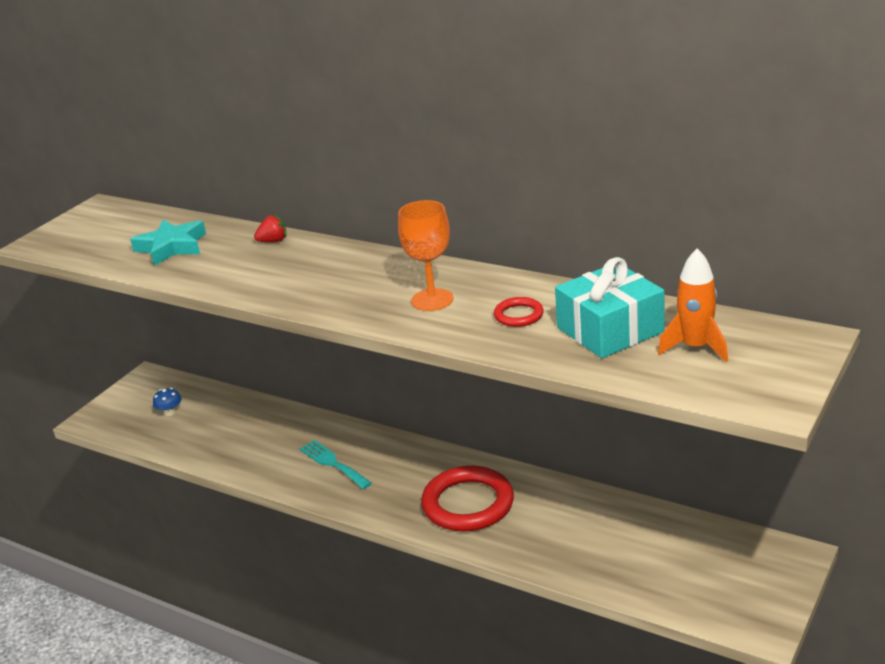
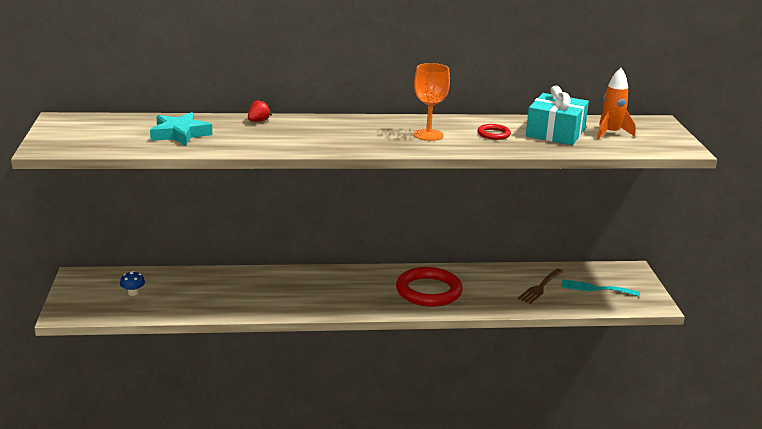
camera: 40 degrees left, 5 degrees down
turquoise fork [299,440,372,489] -> turquoise fork moved to [561,279,640,297]
none -> brown fork [517,269,564,304]

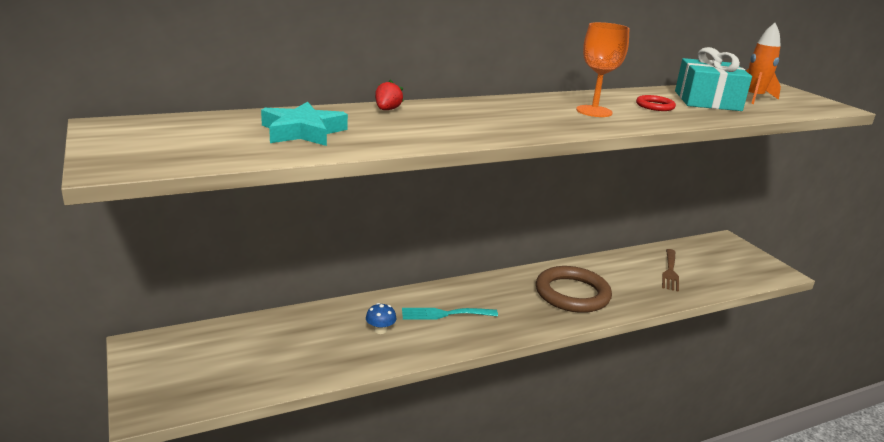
camera: 20 degrees left, 0 degrees up
blue mushroom [120,271,145,296] -> blue mushroom moved to [366,303,396,334]
red ring [396,267,463,307] -> brown ring [536,266,612,313]
turquoise fork [561,279,640,297] -> turquoise fork moved to [402,308,498,320]

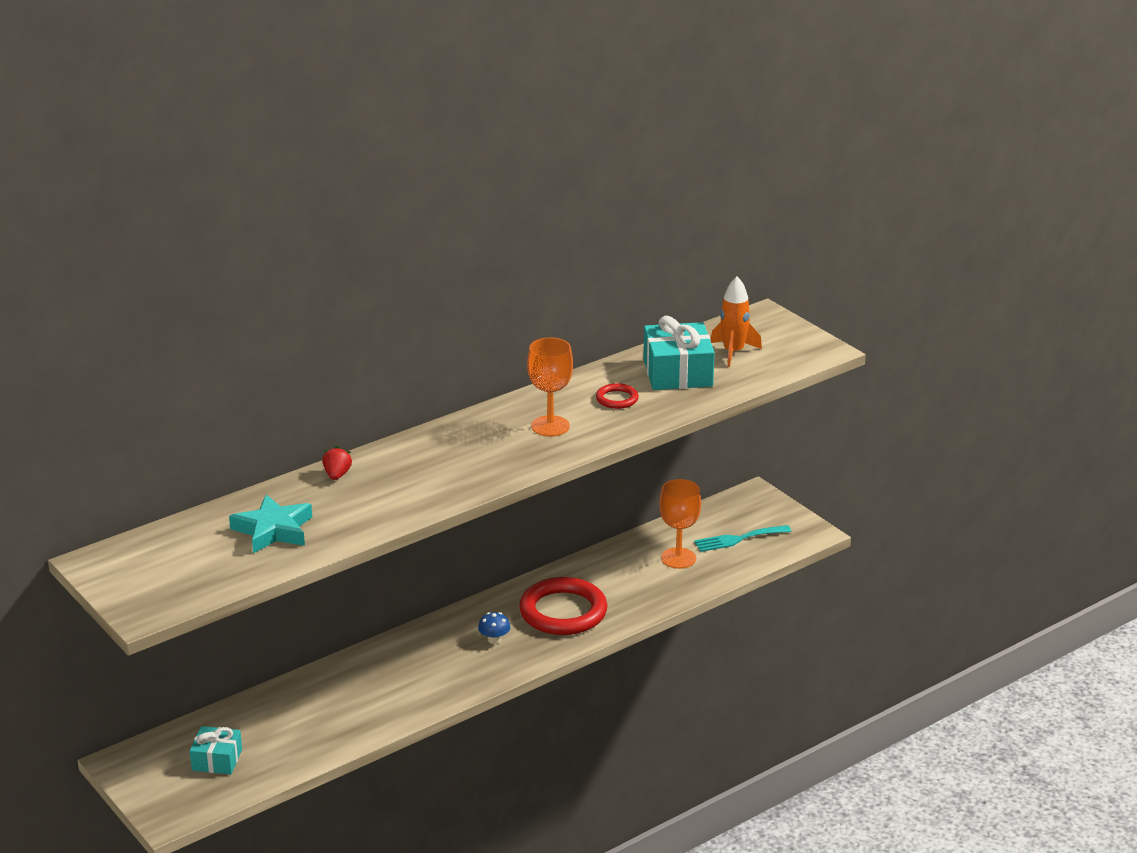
camera: 10 degrees left, 5 degrees up
blue mushroom [366,303,396,334] -> blue mushroom moved to [478,612,510,644]
turquoise fork [402,308,498,320] -> turquoise fork moved to [694,525,791,552]
brown ring [536,266,612,313] -> red ring [519,577,607,635]
brown fork [662,249,679,292] -> orange goblet [659,479,701,569]
none -> turquoise gift [190,726,242,775]

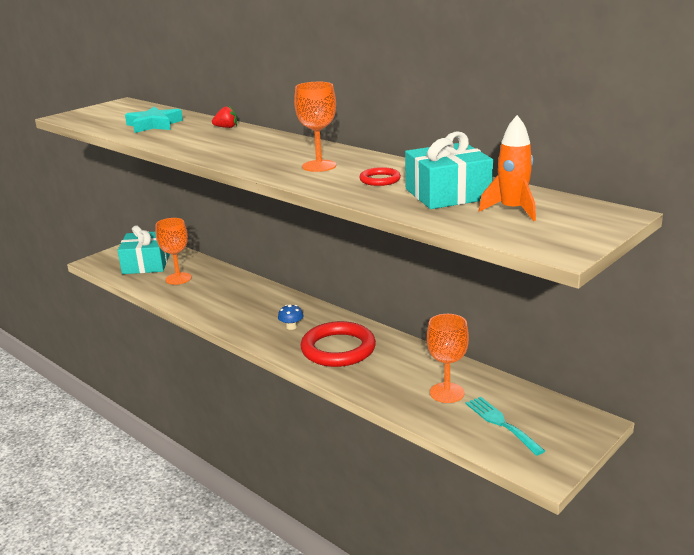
camera: 80 degrees right, 5 degrees down
turquoise gift [190,726,242,775] -> turquoise gift [117,225,170,274], size x1.67
none -> orange goblet [156,218,191,285]

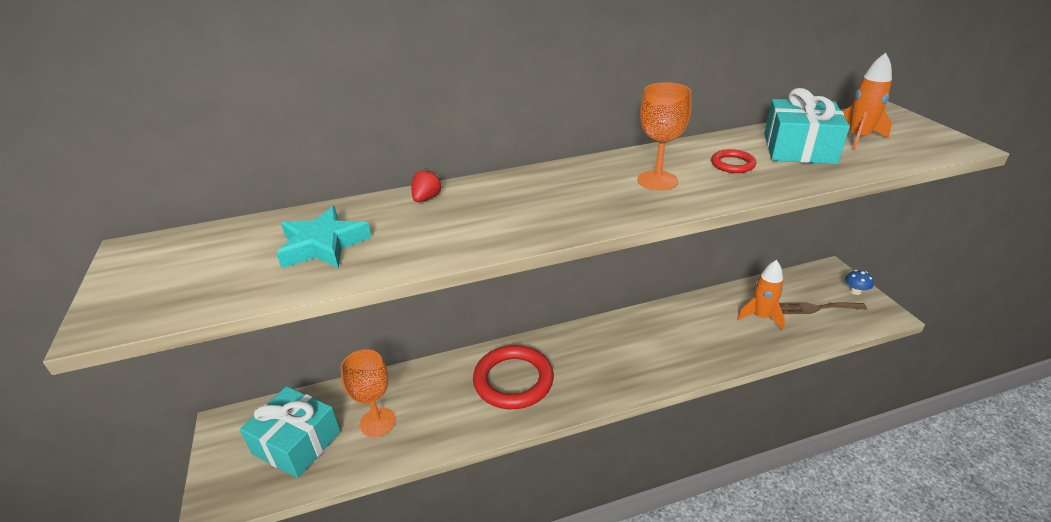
camera: 60 degrees left, 10 degrees up
blue mushroom [278,304,303,330] -> blue mushroom moved to [845,270,874,295]
red ring [300,321,376,367] -> red ring moved to [473,345,554,409]
orange goblet [427,314,469,403] -> orange rocket [737,260,785,330]
turquoise fork [465,397,545,456] -> brown fork [779,302,867,314]

